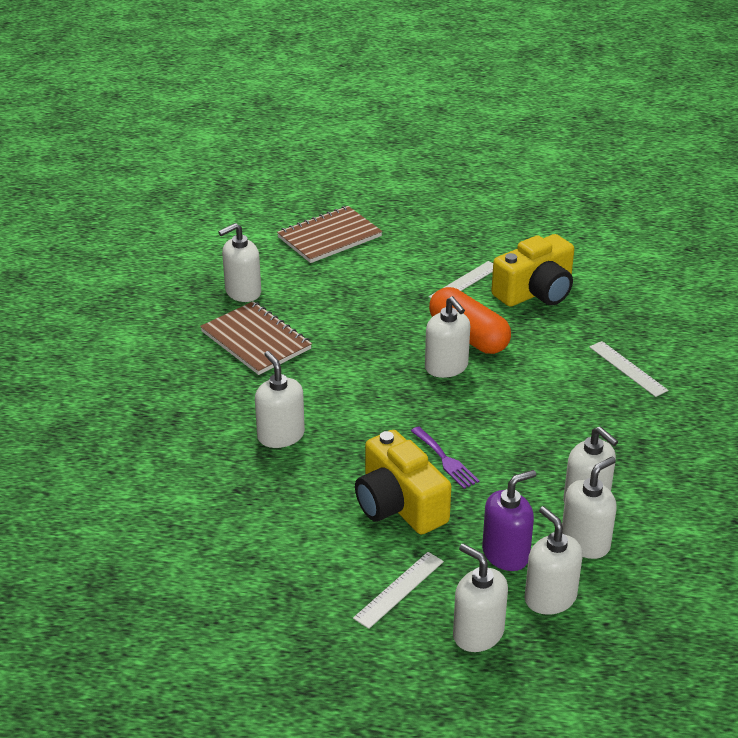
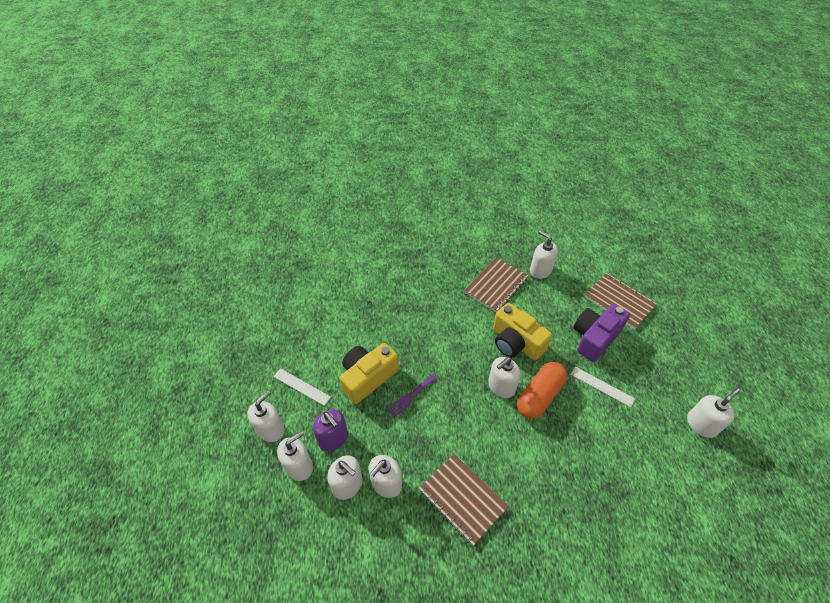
camera: 80 degrees right, 15 degrees up
white soap dispenser [255,351,305,448] -> white soap dispenser moved to [687,388,740,438]
yellow camera [491,234,574,307] -> yellow camera moved to [493,303,552,360]
white ruler [589,341,668,397] -> none
none -> brown notebook [419,454,509,546]
none -> purple camera [573,304,630,362]

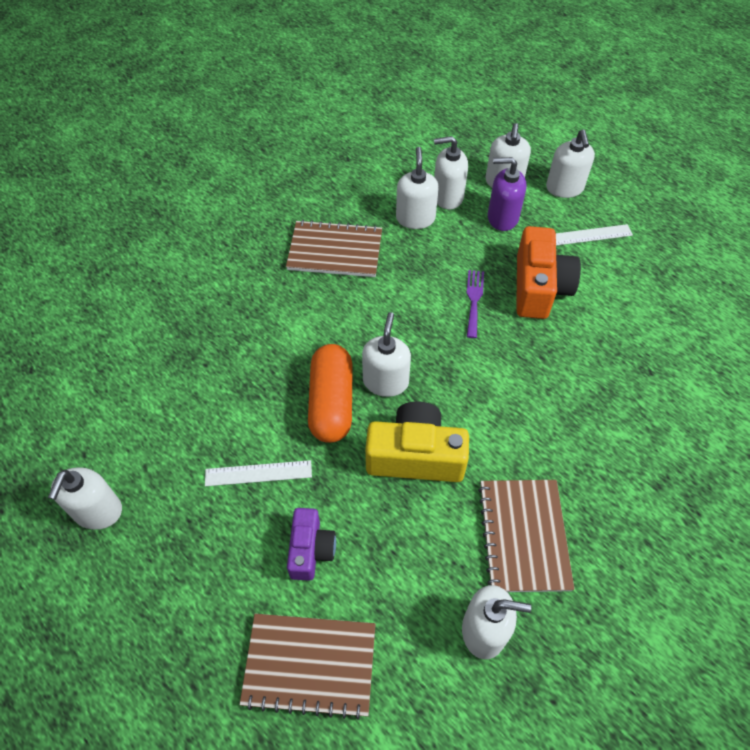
camera: 140 degrees right, 5 degrees up
yellow camera [340,343,399,404] -> orange camera [516,226,581,319]
purple camera [573,304,630,362] -> purple camera [287,508,336,581], size x0.61

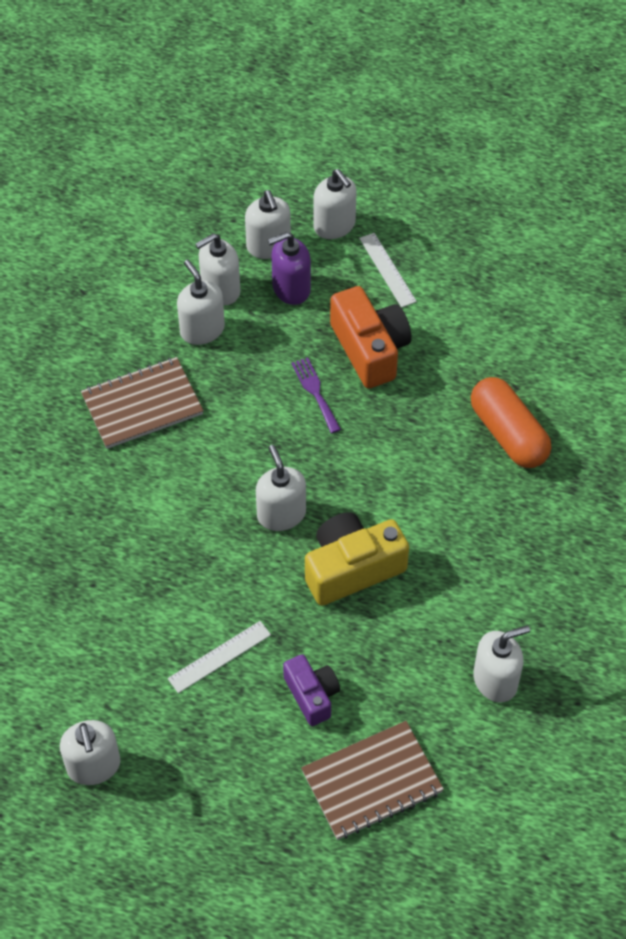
camera: 30 degrees left, 0 degrees up
orange capsule [308,344,353,443] -> orange capsule moved to [471,377,551,468]
brown notebook [478,480,575,592] -> none
white ruler [556,224,633,246] -> white ruler turned 75 degrees counterclockwise [359,233,417,308]

